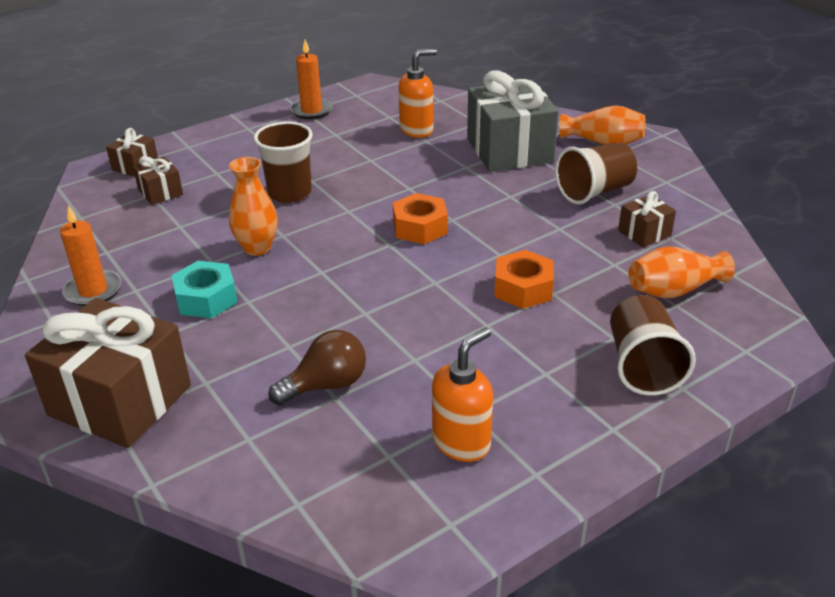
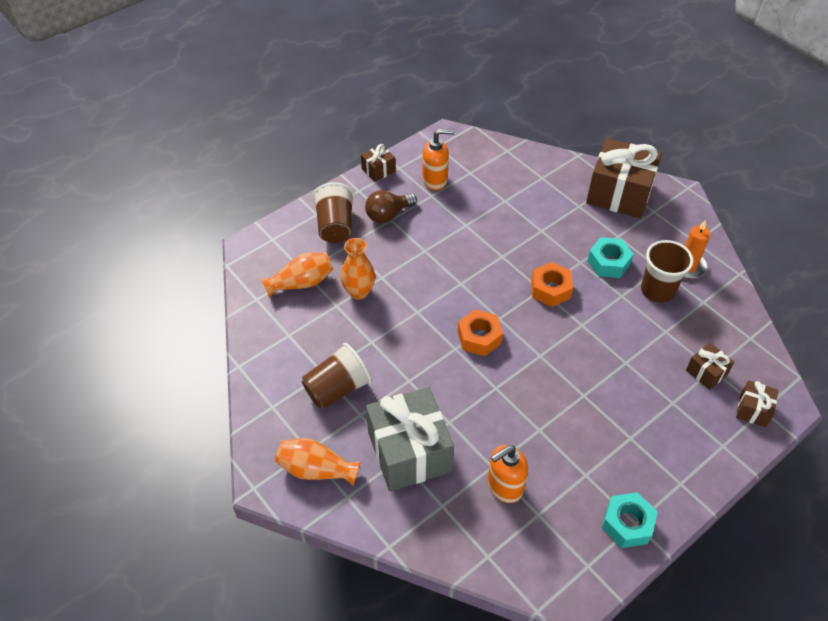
camera: 175 degrees right, 15 degrees up
orange vase [229,157,278,256] -> orange vase moved to [340,238,375,300]
brown cup [254,121,313,203] -> brown cup moved to [641,240,693,303]
brown light bulb [268,330,366,405] -> brown light bulb moved to [365,190,417,223]
orange candle [290,40,333,119] -> turquoise nut [602,492,658,548]
orange soap dispenser [432,327,493,462] -> orange soap dispenser turned 135 degrees counterclockwise [422,129,455,190]
orange nut [494,250,554,309] -> orange nut moved to [531,262,573,307]
brown gift [618,191,676,247] -> brown gift moved to [361,144,395,182]

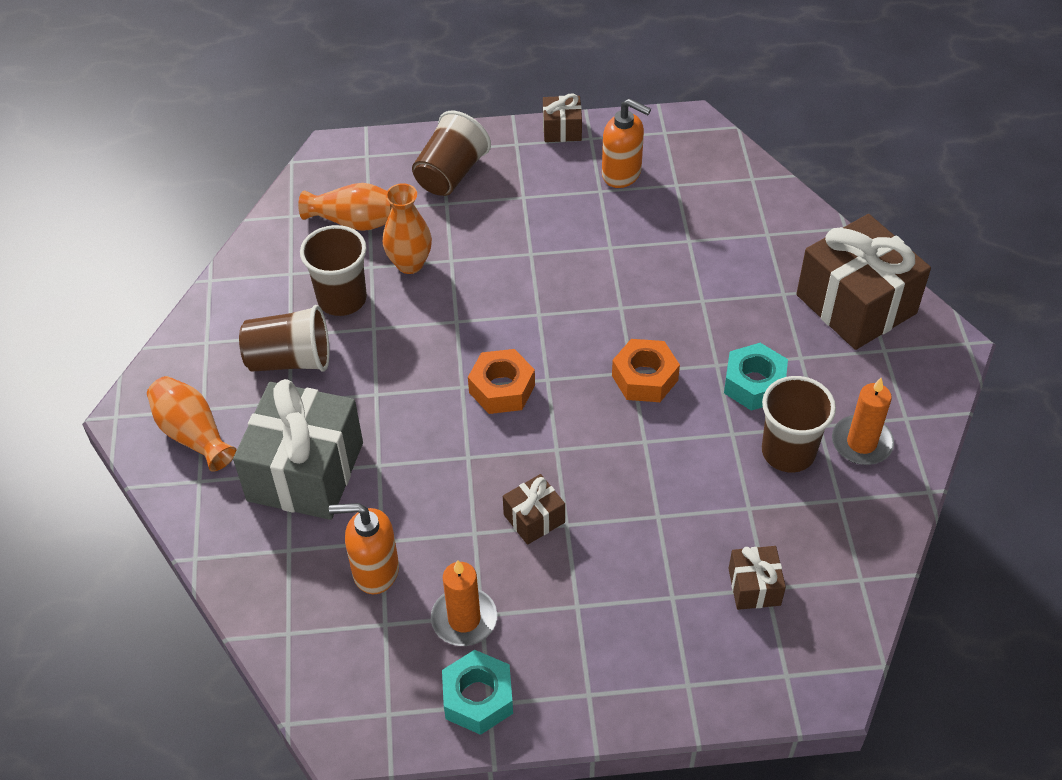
camera: 35 degrees right, 0 degrees up
brown light bulb [365,190,417,223] -> none
brown gift [736,380,778,427] -> brown gift moved to [503,474,565,545]
none -> brown cup [300,225,367,316]
none -> orange candle [431,560,497,646]

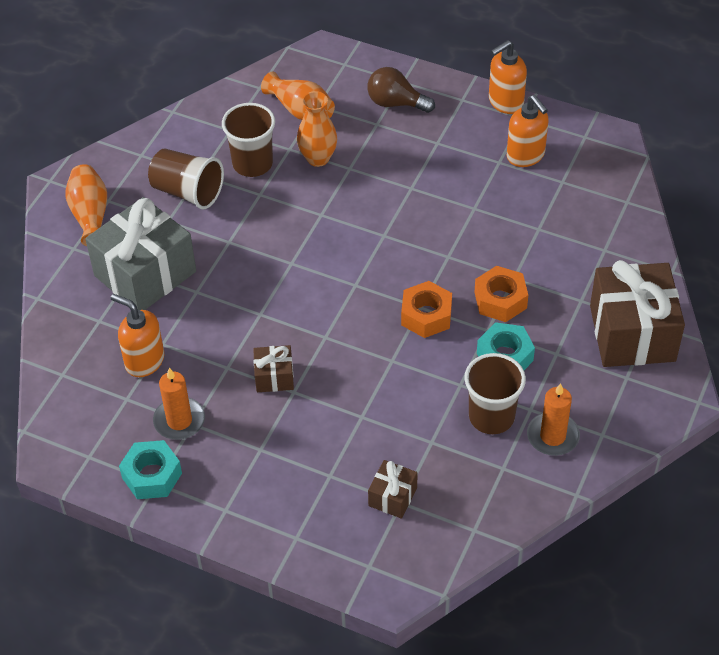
camera: 30 degrees right, 0 degrees up
brown cup [412,111,491,196] -> brown light bulb [367,67,435,113]
orange nut [468,349,535,414] -> orange nut moved to [474,266,528,322]
brown gift [543,93,582,142] -> orange soap dispenser [489,40,527,114]

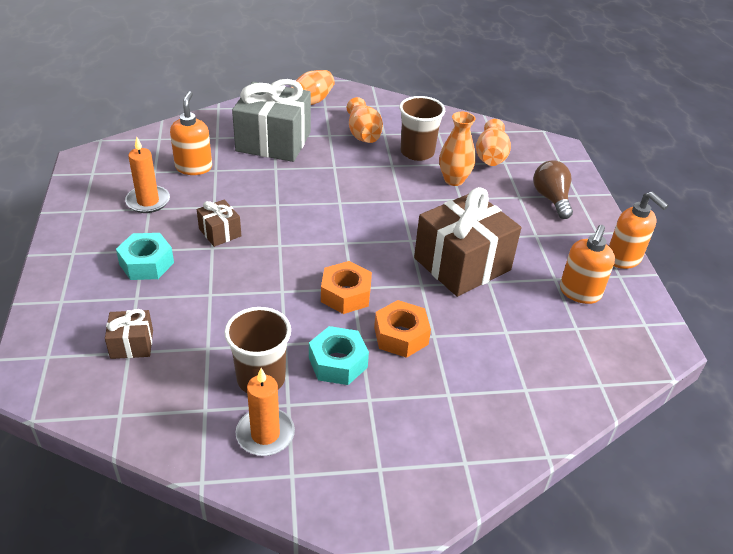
camera: 55 degrees right, 10 degrees down
turquoise nut [119,440,182,499] -> turquoise nut moved to [116,233,174,280]
brown cup [148,149,224,210] -> orange vase [347,97,383,143]
orange soap dispenser [489,40,527,114] -> orange soap dispenser turned 150 degrees counterclockwise [609,191,669,269]
brown gift [590,260,685,367] -> brown gift moved to [414,187,521,297]

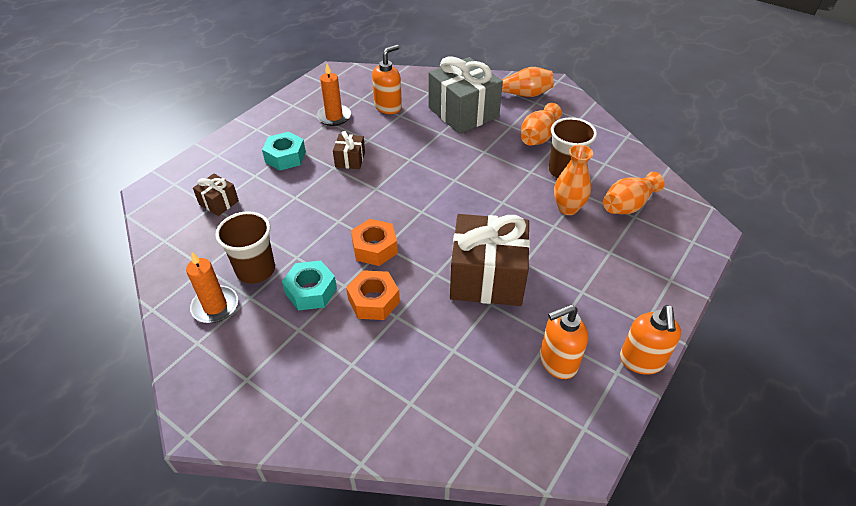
camera: 45 degrees right, 5 degrees up
brown light bulb [533,161,573,219] -> none

